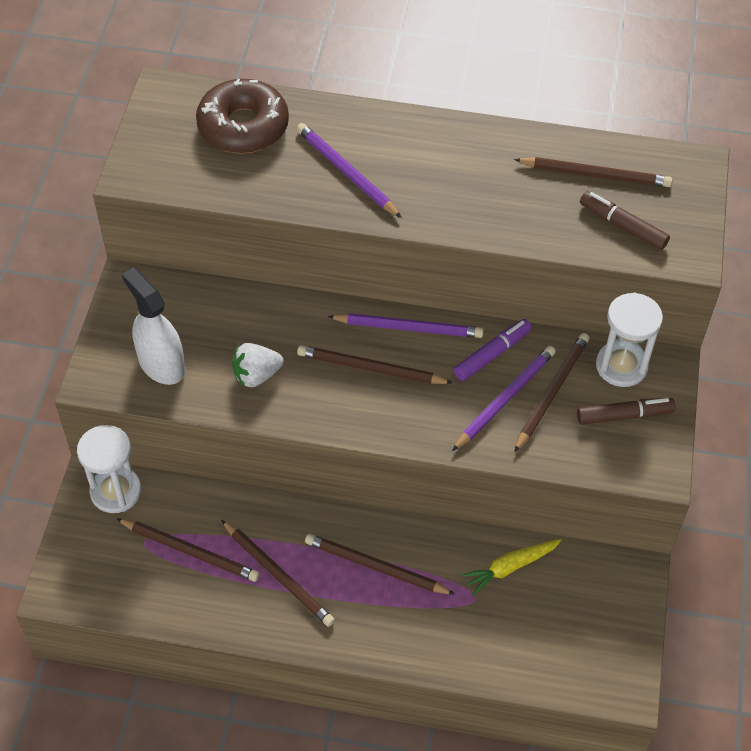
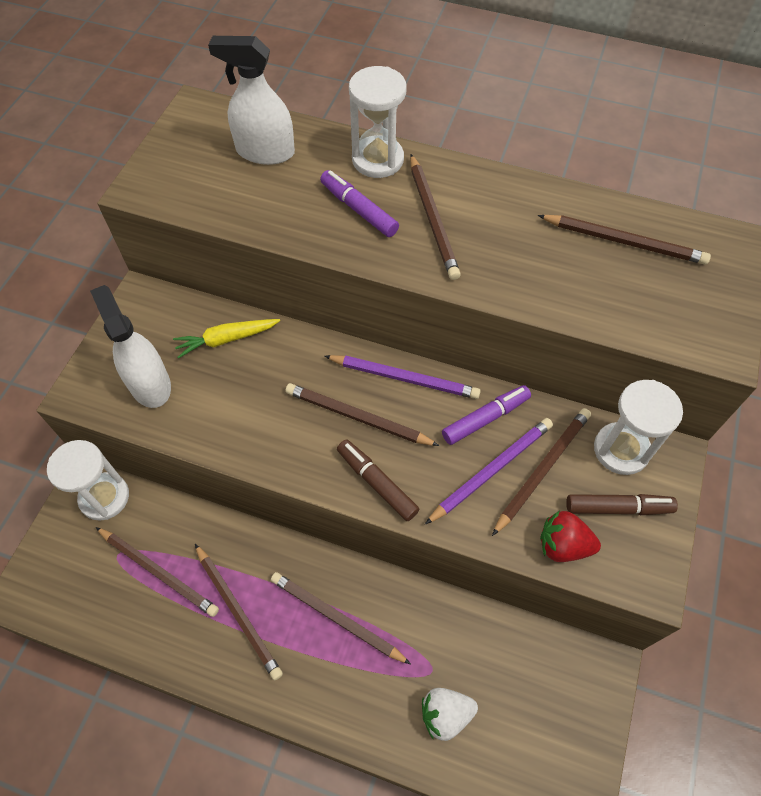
camera: 10 degrees right, 5 degrees up
brown donut [196,79,289,154] -> white spray bottle [208,36,295,165]
white strawberry [232,343,284,387] -> white strawberry moved to [422,688,478,741]
purple pencil [297,123,402,218] -> purple marker [320,170,399,237]
yellow carrot [461,539,562,596] -> yellow carrot moved to [173,319,280,359]
brown marker [580,191,670,250] -> brown marker moved to [337,439,419,521]
none -> white hourglass [349,66,407,178]
none -> brown pencil [410,154,461,280]
none -> red strawberry [540,510,601,562]

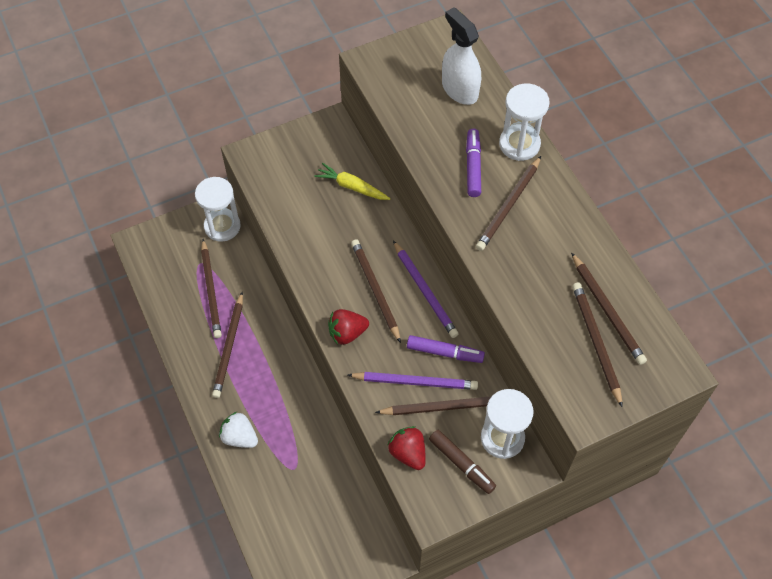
camera: 45 degrees right, 0 degrees up
white spray bottle [90,285,171,408] -> none
brown pencil [271,572,411,664] -> brown pencil moved to [572,282,623,408]
brown marker [337,439,419,521] -> red strawberry [328,309,369,345]
white strawberry [422,688,478,741] -> white strawberry moved to [219,412,258,448]

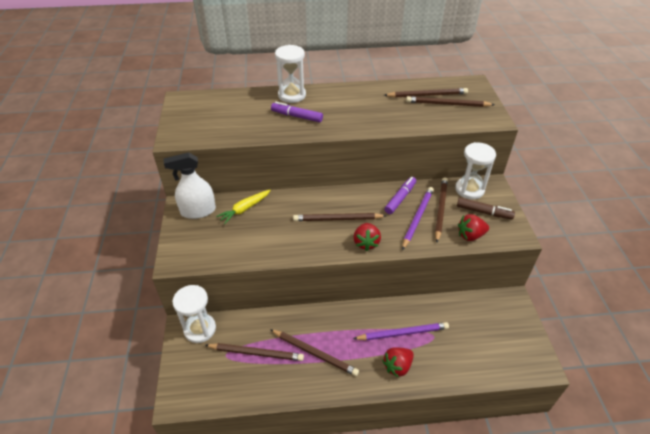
camera: 70 degrees left, 15 degrees down
white strawberry [219,412,258,448] -> red strawberry [382,347,414,378]
purple pencil [393,240,459,338] -> purple pencil moved to [353,322,449,341]
brown marker [429,430,496,494] -> brown marker turned 45 degrees clockwise [457,198,515,220]
white spray bottle [442,7,481,105] -> white spray bottle moved to [164,152,216,219]
brown pencil [476,156,541,251] -> none

